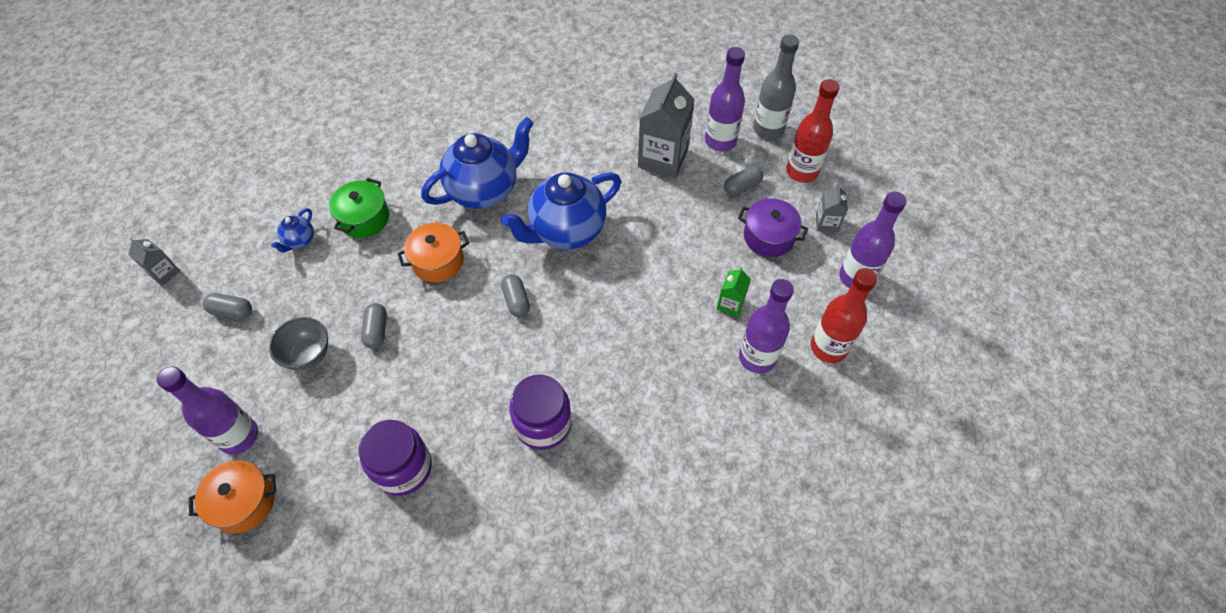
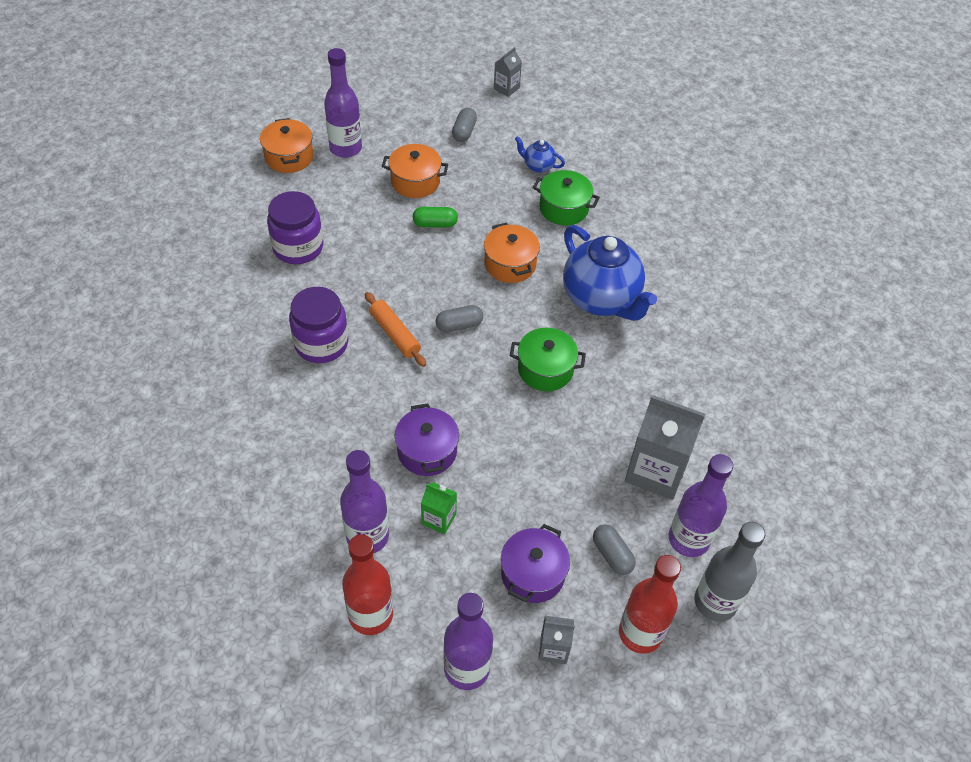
camera: 90 degrees right, 5 degrees down
grey bowl [269,317,328,370] -> orange pot [382,144,449,198]
grey capsule [361,303,387,349] -> green capsule [413,207,458,228]
blue teapot [501,172,621,249] -> green pot [510,328,586,391]
none -> orange rolling pin [365,292,426,367]
none -> purple pot [395,403,459,476]

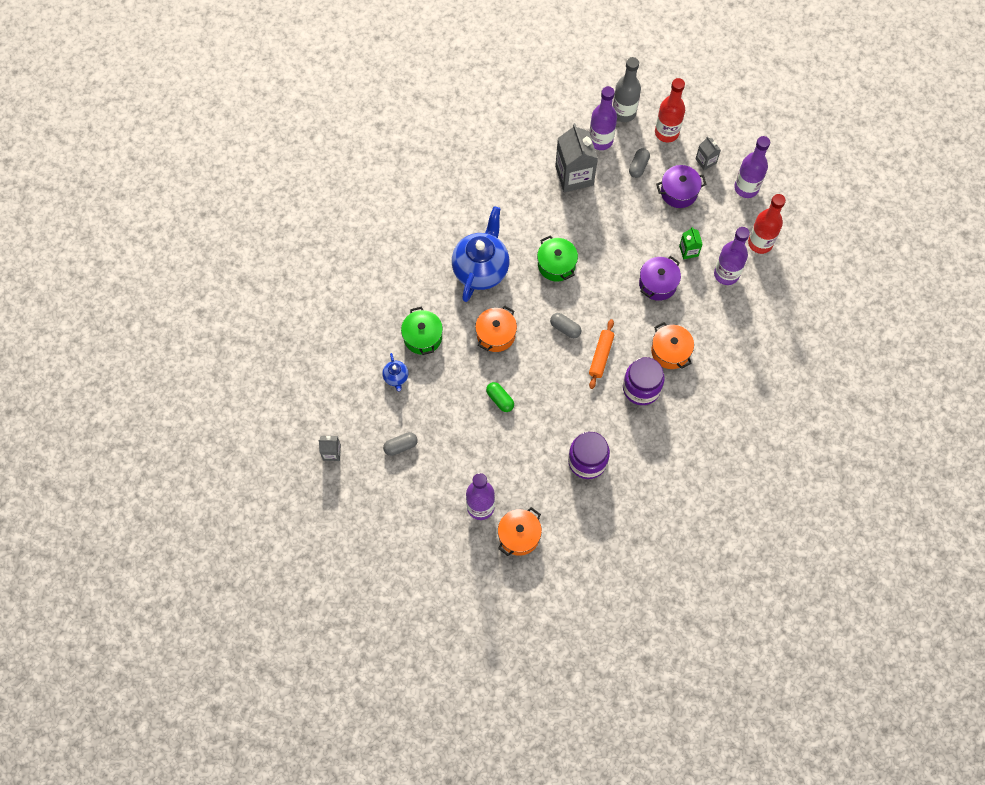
camera: 125 degrees left, 15 degrees up
orange pot [382,144,449,198] -> orange pot moved to [651,322,694,369]

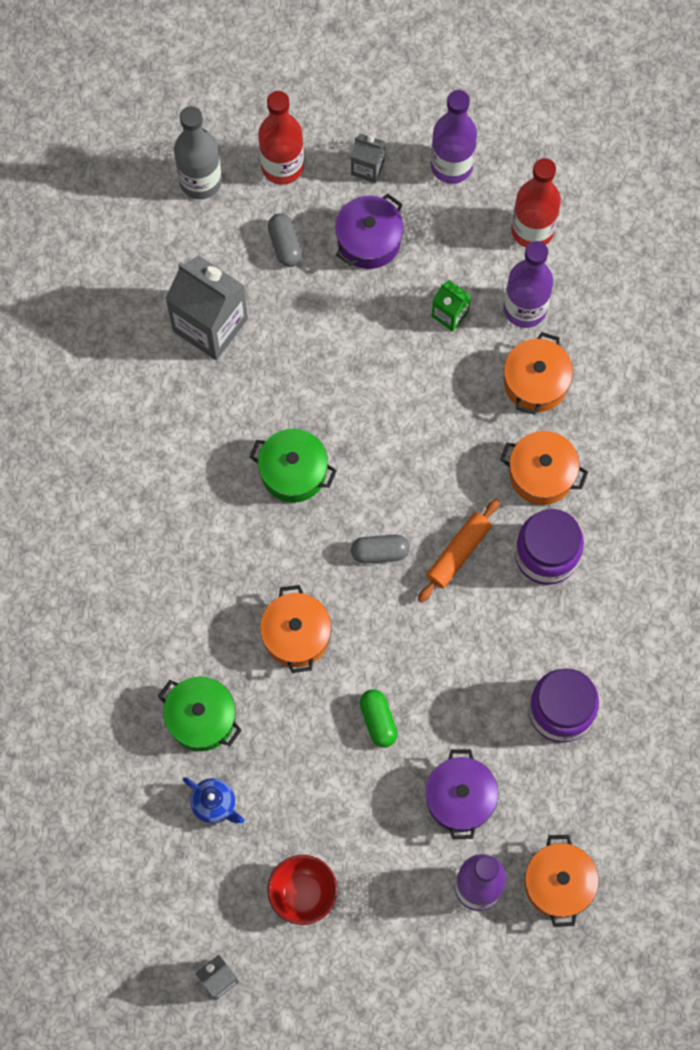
camera: 40 degrees left, 5 degrees up
grey capsule [383,432,418,456] -> red bowl [268,855,337,925]
blue teapot [452,206,509,302] -> none
green capsule [486,382,514,412] -> green capsule turned 60 degrees clockwise [360,689,398,748]
purple bottle [589,86,617,150] -> none
orange rolling pin [589,319,614,389] -> orange rolling pin turned 60 degrees clockwise [418,499,500,602]
purple pot [639,256,681,301] -> purple pot moved to [425,749,499,839]
none -> orange pot [504,332,573,415]

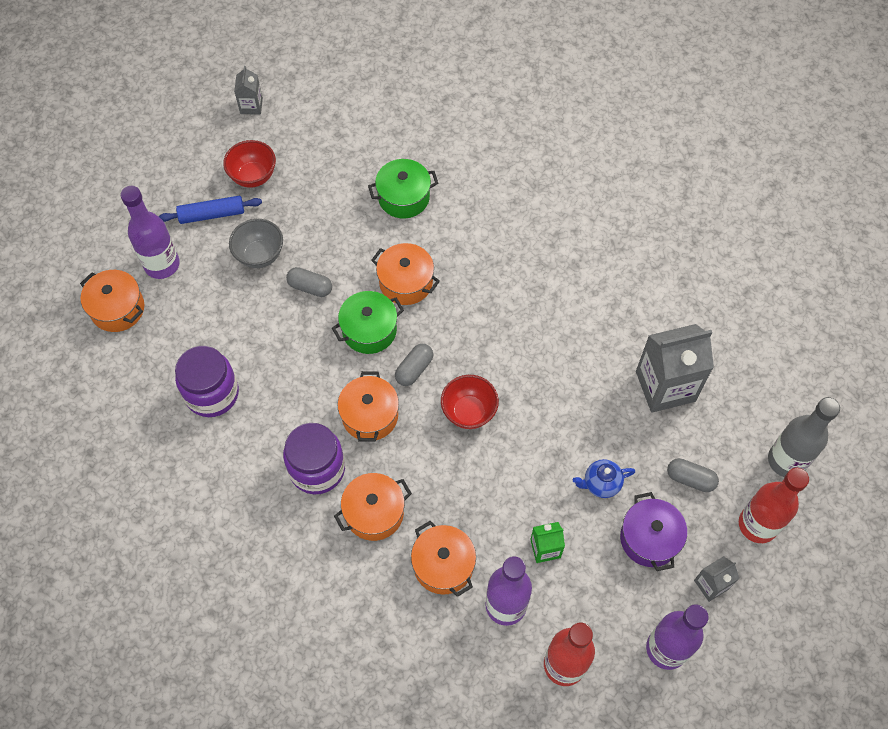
camera: 130 degrees right, 10 degrees down
blue teapot [183,777,244,824] -> blue teapot moved to [573,459,635,498]
green pot [249,429,337,503] -> green pot moved to [332,291,404,354]
green capsule [360,689,398,748] -> grey capsule [286,267,332,297]
orange rolling pin [418,499,500,602] -> orange pot [338,371,399,442]
purple pot [425,749,499,839] -> none
none -> blue rolling pin [158,196,262,224]
none -> grey bowl [229,219,283,268]
none -> red bowl [441,375,499,429]

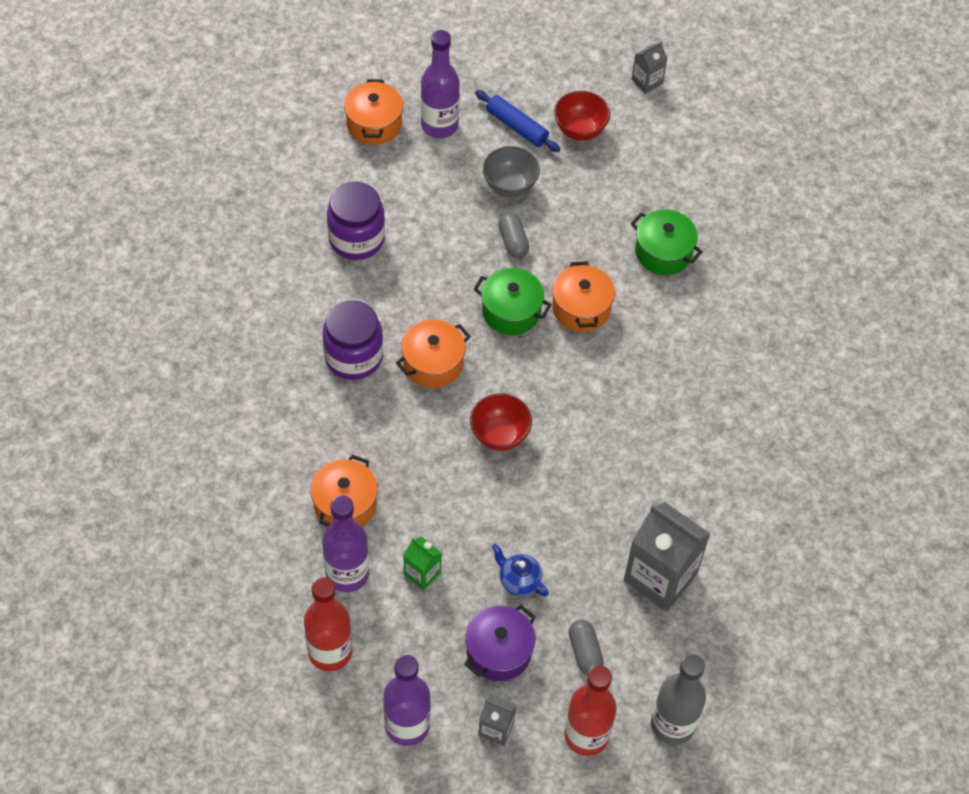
camera: 50 degrees right, 5 degrees down
orange pot [334,473,412,541] -> none
grey capsule [395,344,433,386] -> none

